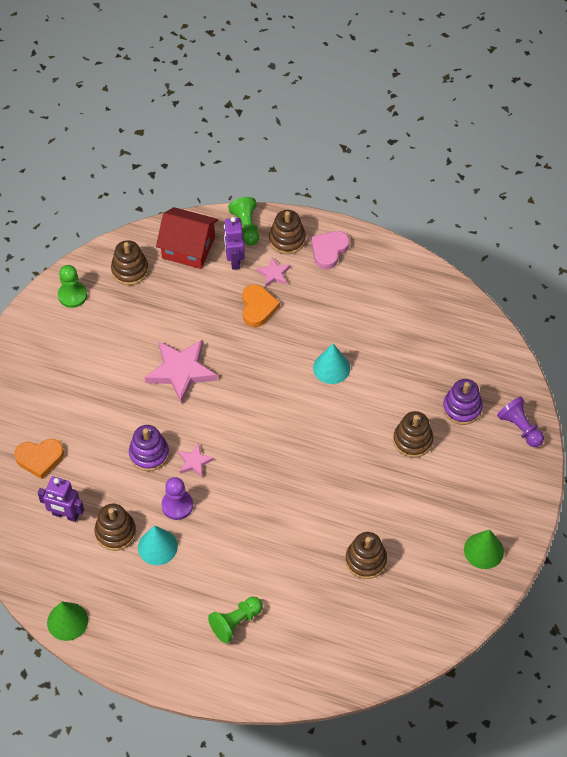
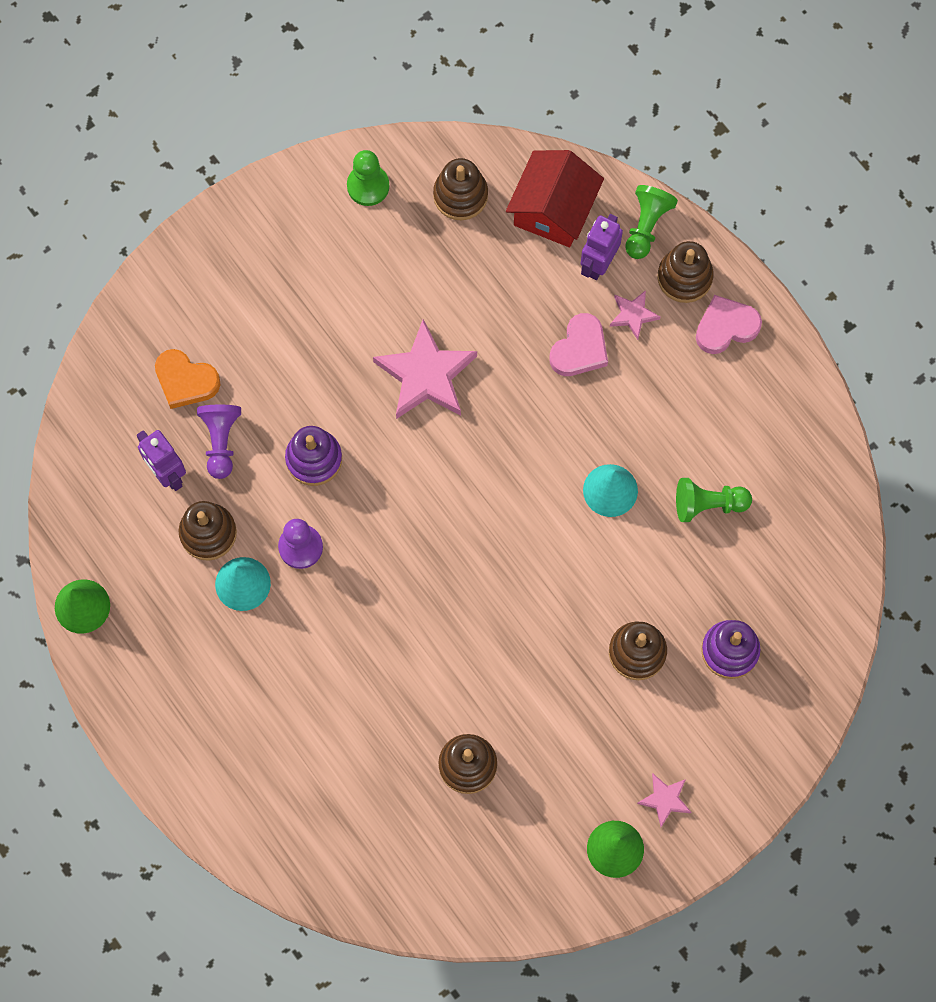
camera: 35 degrees right, 15 degrees up
red house [156,207,218,269] -> red house turned 60 degrees clockwise [506,150,604,247]
pink star [178,443,214,477] -> pink star moved to [637,774,691,827]
green pawn [208,597,263,643] -> green pawn moved to [676,478,752,522]
orange heart [242,284,280,327] -> pink heart [549,313,608,376]
purple pawn [497,397,544,447] -> purple pawn moved to [197,405,241,479]

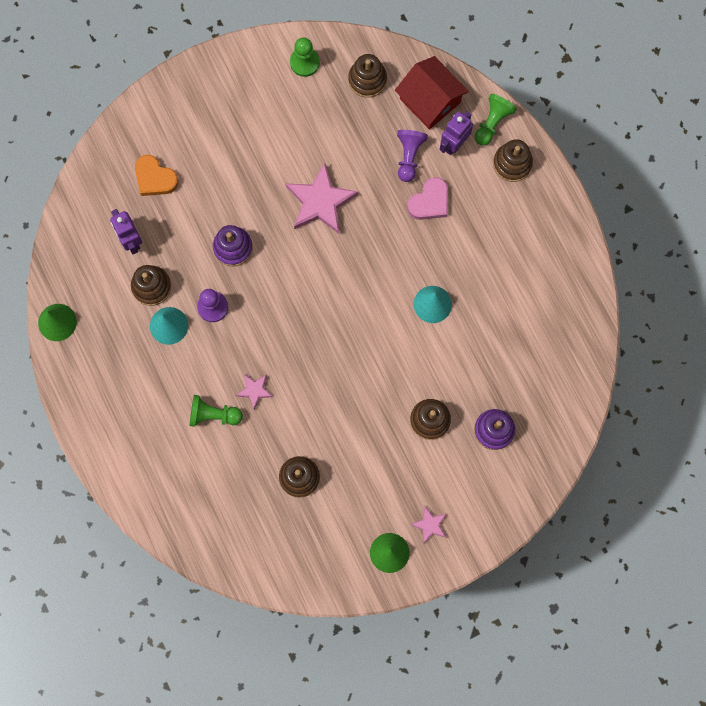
camera: 10 degrees right, 5 degrees up
purple pawn [197,405,241,479] -> purple pawn moved to [397,130,428,182]
red house [506,150,604,247] -> red house turned 75 degrees counterclockwise [395,56,469,130]
pink star [610,290,660,340] -> pink star moved to [236,374,273,410]
green pawn [676,478,752,522] -> green pawn moved to [189,395,243,427]
pink heart [696,295,762,354] -> none

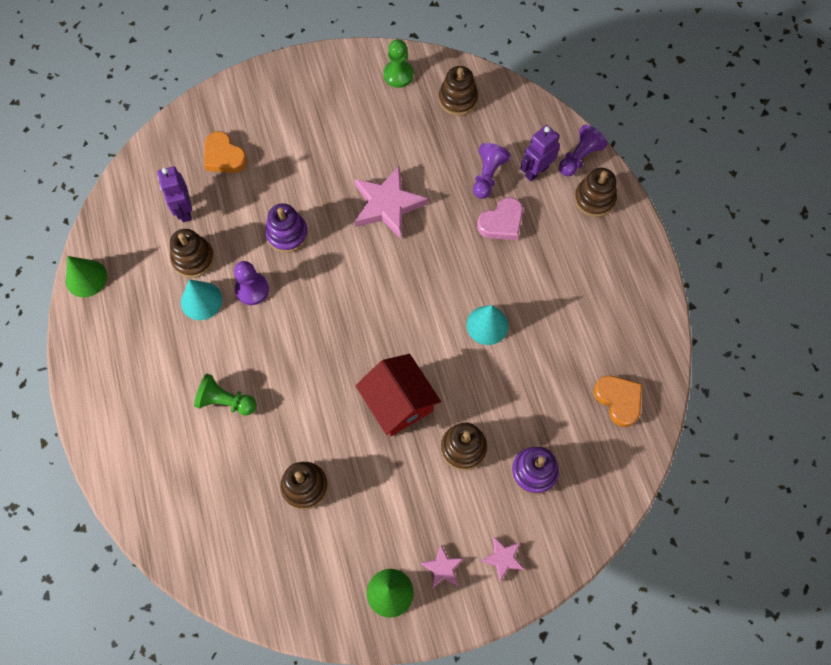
camera: 10 degrees right, 10 degrees down
pink star [236,374,273,410] -> pink star moved to [481,536,525,582]
red house [395,56,469,130] -> red house moved to [356,354,441,436]
green pawn [475,94,517,145] -> purple pawn [559,125,607,176]
none -> orange heart [594,375,642,427]

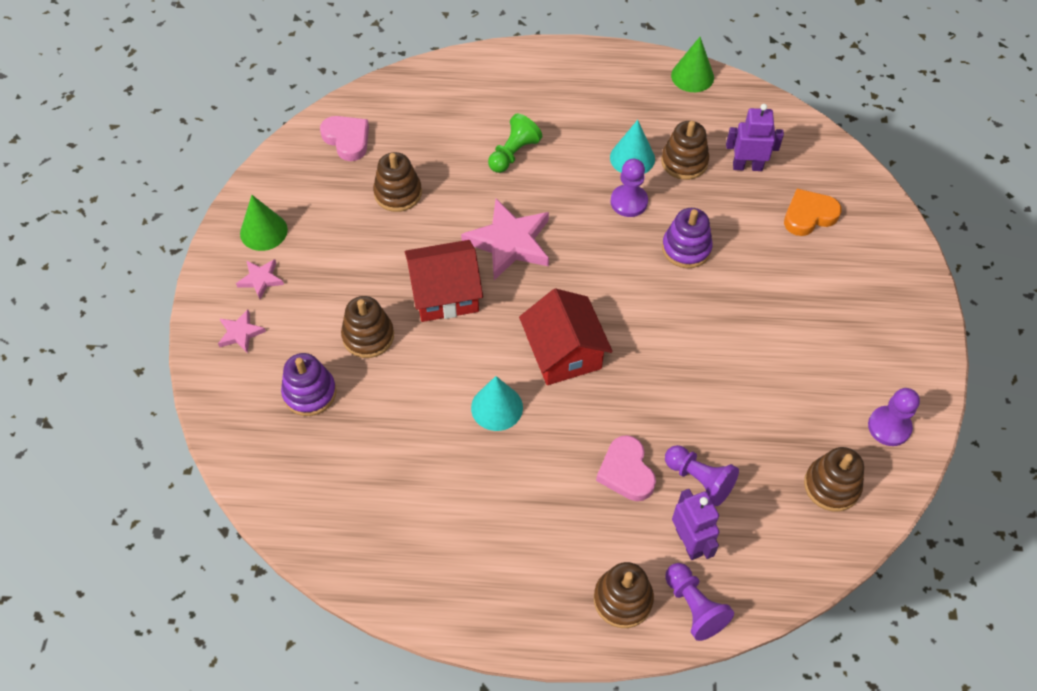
camera: 110 degrees right, 10 degrees down
pink star [354,166,428,239] -> pink star moved to [461,199,549,280]
green pawn [383,39,414,88] -> purple pawn [868,388,920,446]
orange heart [594,375,642,427] -> none
none -> pink heart [320,116,369,161]
none -> red house [519,289,613,385]

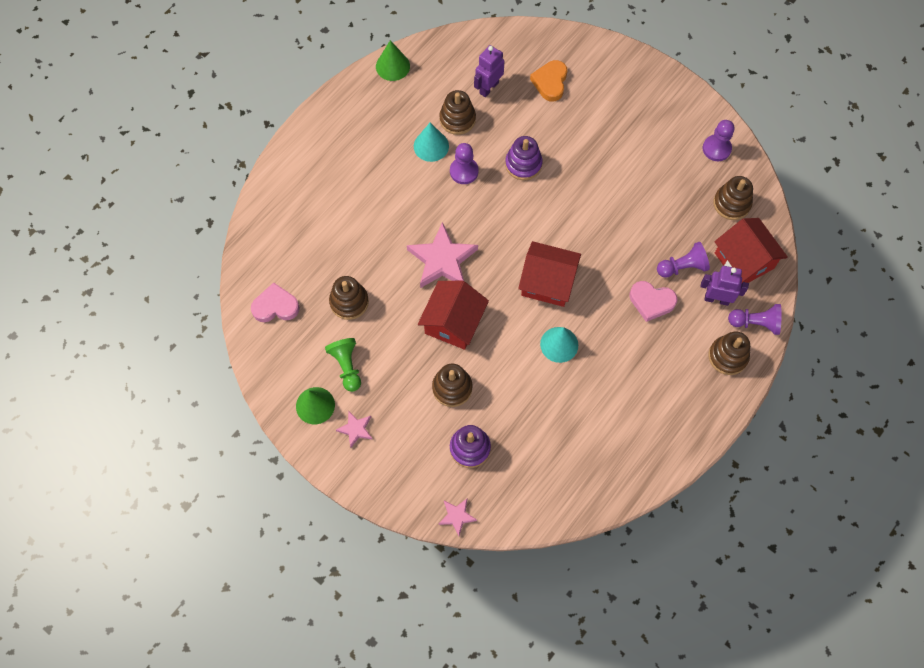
camera: 55 degrees left, 10 degrees up
pink star [218,310,266,353] -> pink star moved to [438,499,477,536]
green pawn [488,114,542,173] -> green pawn moved to [325,338,361,392]
none -> red house [714,218,788,283]

